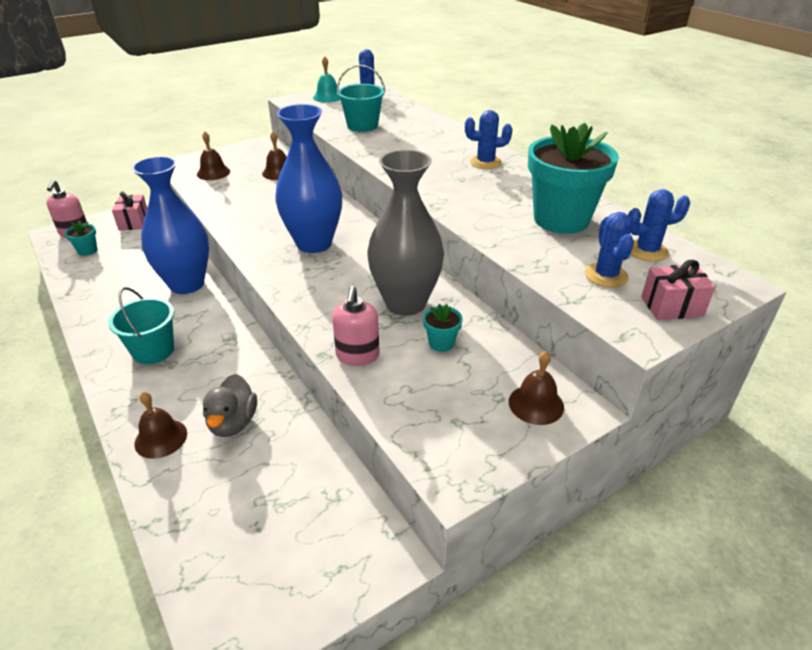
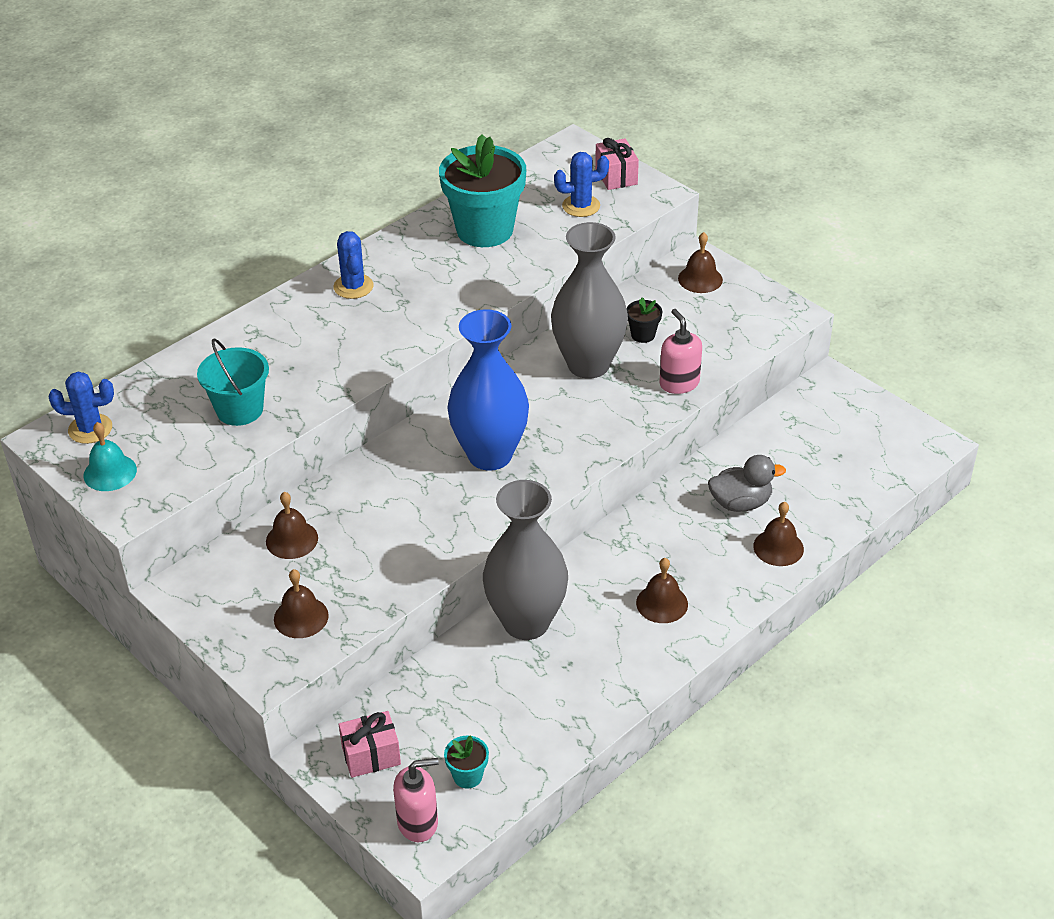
camera: 100 degrees left, 5 degrees up
turquoise bucket [108,287,174,364] -> brown bell [636,558,688,623]
blue vase [132,156,209,294] -> grey vase [483,480,568,640]
pink soap dispenser [332,286,380,366] -> pink soap dispenser turned 105 degrees counterclockwise [660,309,702,394]
turquoise flower pot [423,304,462,352] -> black flower pot [626,297,662,343]
blue cactus [628,189,690,262] -> none

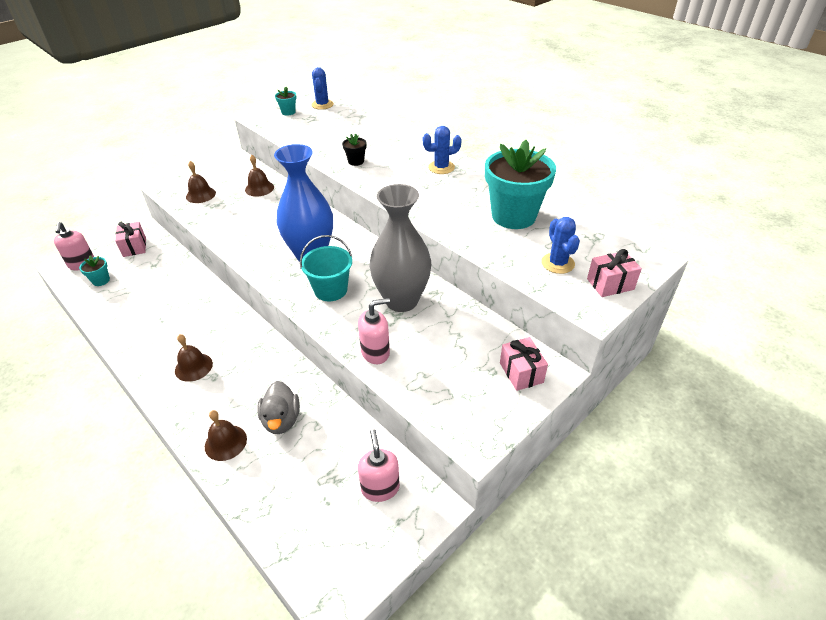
camera: 90 degrees right, 0 degrees up
turquoise bell [83,422,137,491] -> turquoise flower pot [275,86,297,115]
turquoise bucket [197,338,269,426] -> turquoise bucket moved to [300,235,352,301]
grey vase [483,480,568,640] -> none
black flower pot [626,297,662,343] -> black flower pot moved to [342,134,367,166]
brown bell [678,232,723,293] -> pink gift [500,337,548,391]
none -> pink soap dispenser [358,429,400,502]

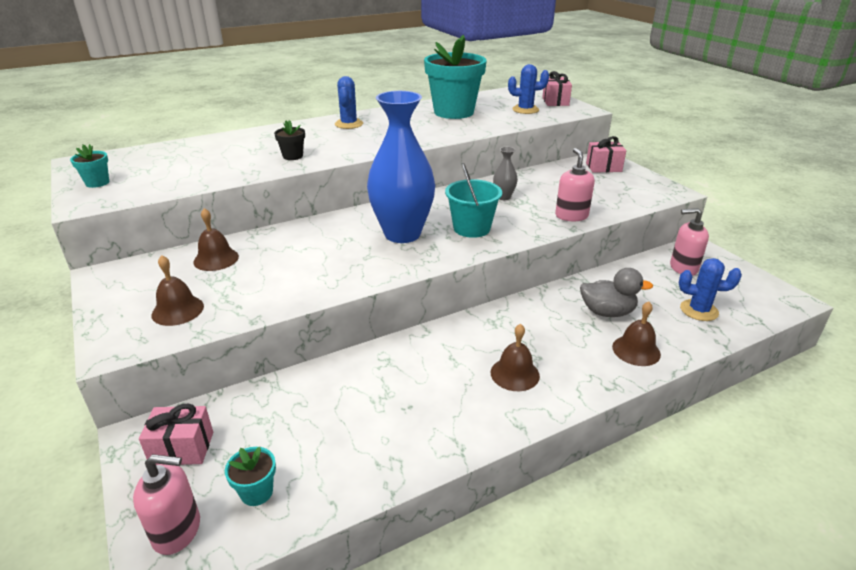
camera: 75 degrees left, 10 degrees down
blue cactus [311,67,334,110] -> blue cactus moved to [679,258,742,321]
grey vase [369,184,431,312] -> grey vase [493,147,518,200], size x0.41

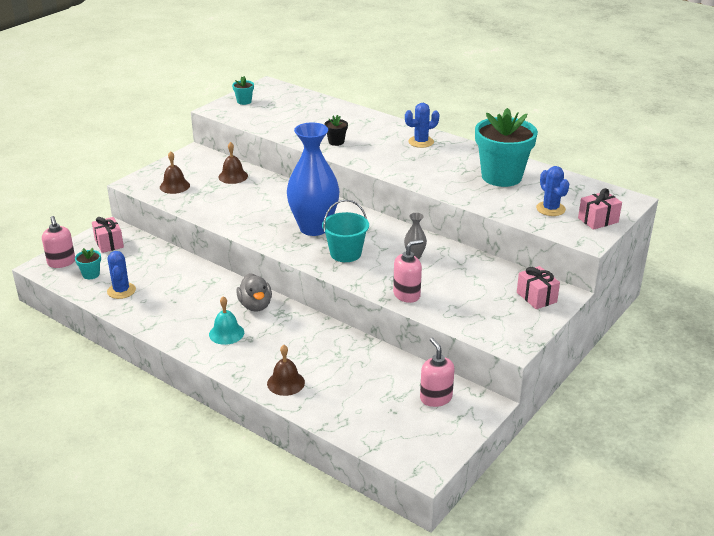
camera: 65 degrees right, 0 degrees up
brown bell [491,324,540,391] -> turquoise bell [209,296,244,345]
grey duck [580,268,653,317] -> grey duck moved to [236,273,272,312]
blue cactus [679,258,742,321] -> blue cactus moved to [107,251,136,299]

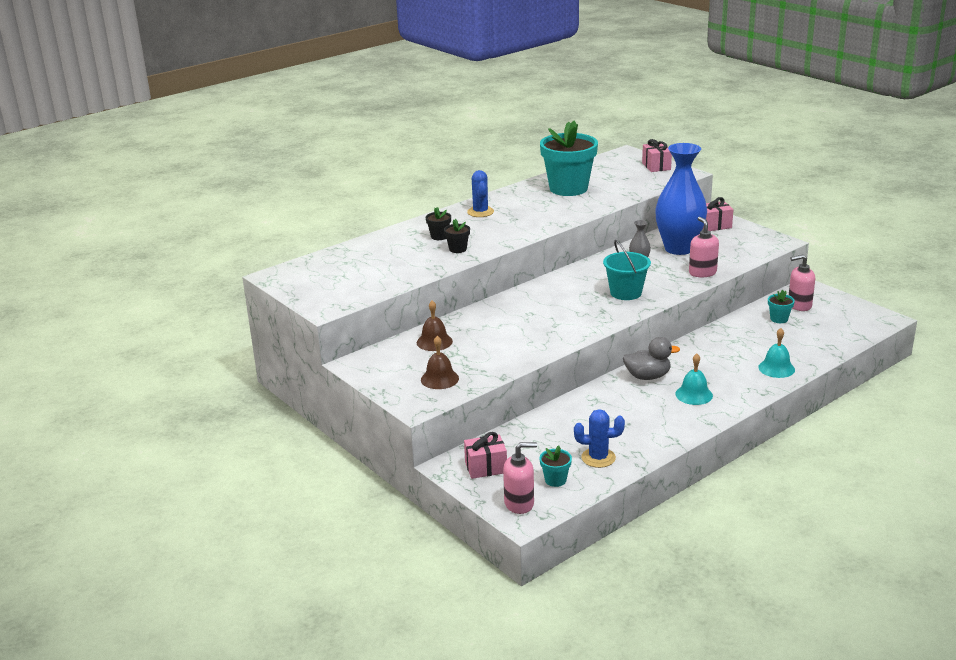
camera: 75 degrees left, 5 degrees down
turquoise flower pot [232,76,254,105] -> turquoise flower pot moved to [768,290,795,323]
brown bell [267,345,305,396] -> turquoise bell [758,328,795,378]
blue vase [287,122,339,236] -> blue vase moved to [655,143,707,255]
blue cactus [536,166,569,216] -> none
none -> black flower pot [426,207,451,240]

